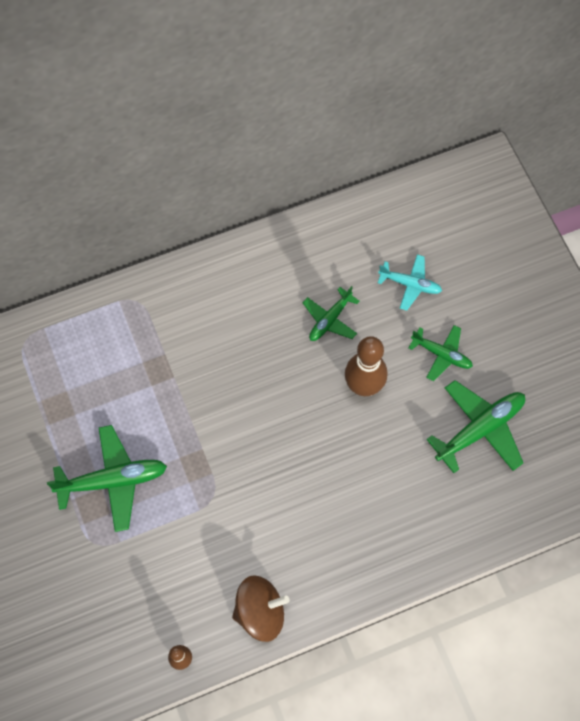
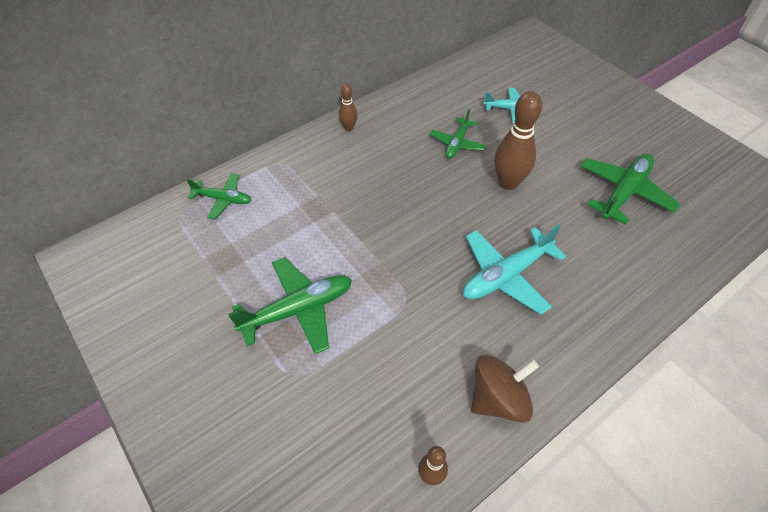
camera: 15 degrees left, 15 degrees down
green plane [409,325,473,381] -> green plane moved to [187,173,252,220]
none -> brown bowling pin [339,83,358,131]
none -> turquoise plane [463,225,566,315]

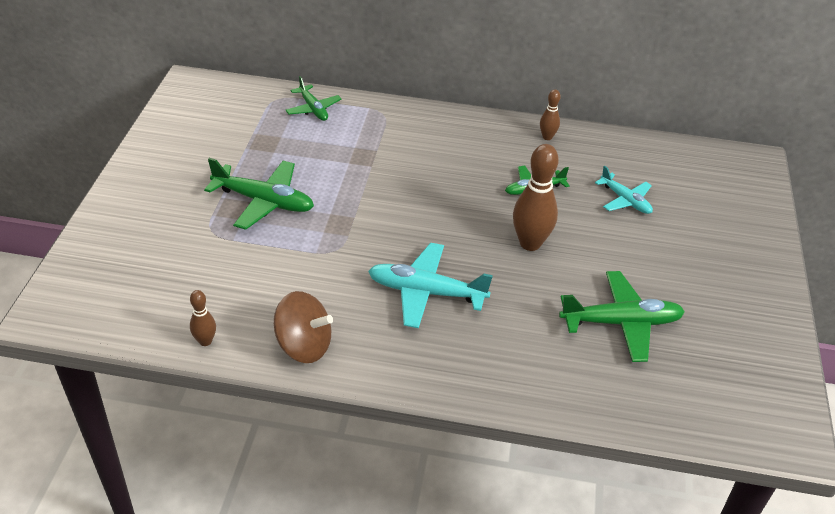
camera: 45 degrees right, 10 degrees down
brown bowling pin [339,83,358,131] -> brown bowling pin moved to [540,89,560,140]

